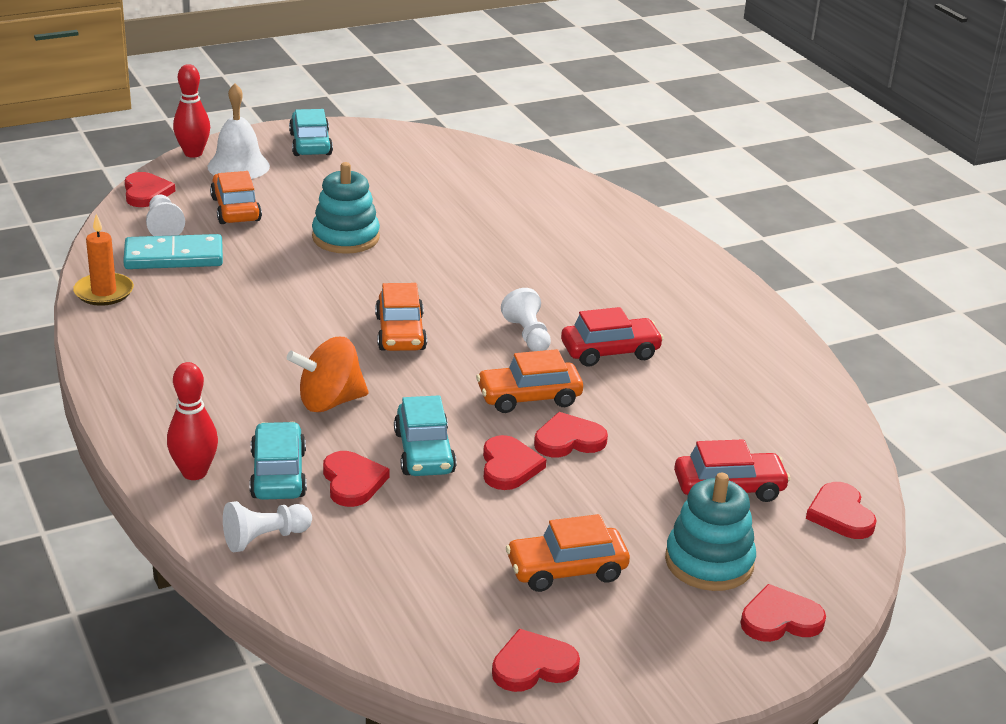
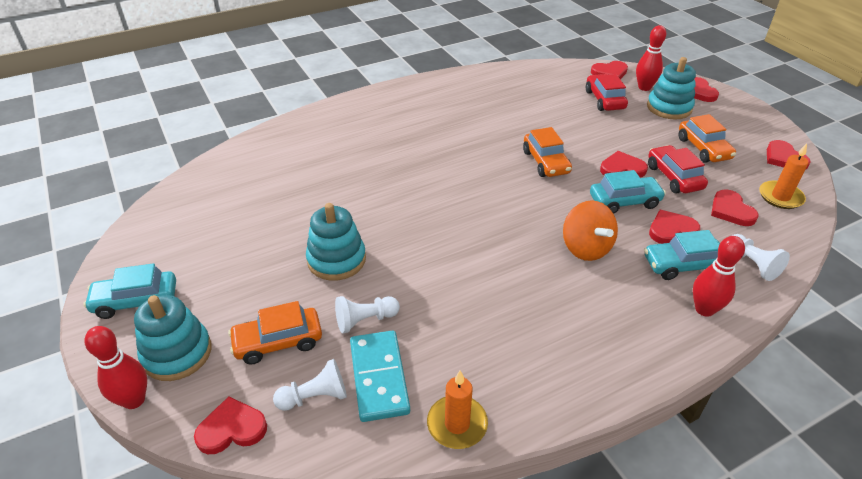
camera: 90 degrees left, 10 degrees up
white bell [208,83,270,179] -> turquoise stacking toy [134,295,212,381]
orange car [375,283,427,351] -> none
white pawn [501,288,551,351] -> white pawn moved to [335,296,400,334]
red heart [534,412,608,457] -> red heart moved to [711,189,759,226]
red car [561,307,664,367] -> red car moved to [648,145,708,193]
none -> red bowling pin [636,25,666,91]
none -> orange candle [759,143,808,209]

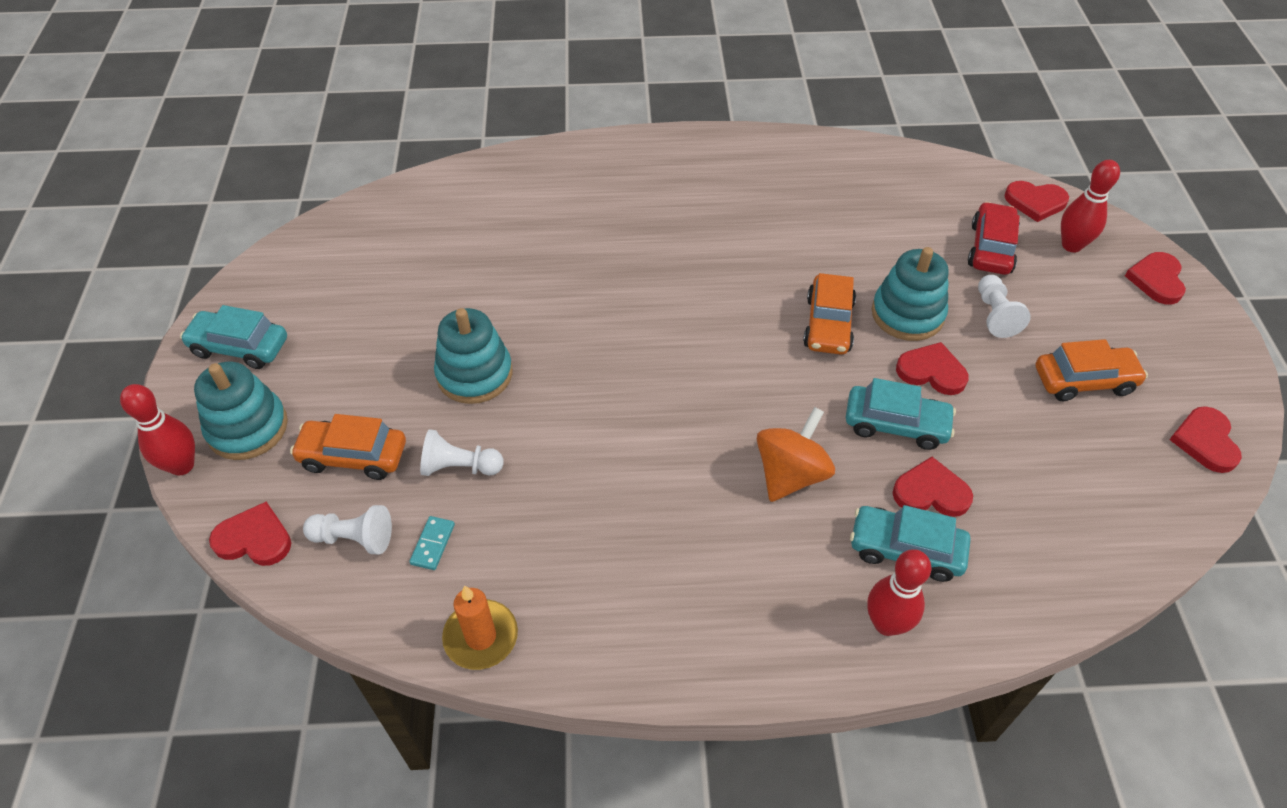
camera: 25 degrees right, 10 degrees up
turquoise domino [350,330,410,422] -> turquoise domino [409,516,455,570], size x0.46
orange spinning top [563,200,618,261] -> orange spinning top turned 150 degrees counterclockwise [757,407,835,502]
turquoise stacking toy [647,57,696,119] -> turquoise stacking toy moved to [872,247,949,341]
red car [648,145,708,193] -> none
orange car [678,114,736,163] -> orange car turned 105 degrees counterclockwise [1036,339,1148,401]
red heart [711,189,759,226] -> none
white pawn [732,234,790,281] -> white pawn moved to [978,275,1031,338]
orange candle [759,143,808,209] -> none

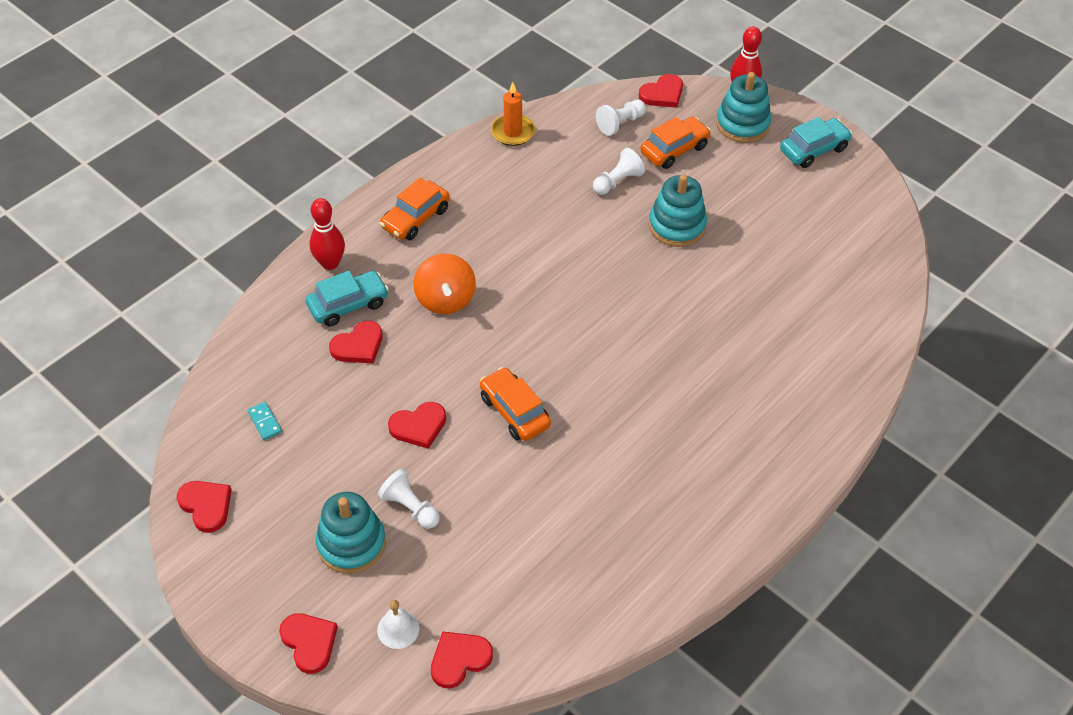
camera: 135 degrees right, 0 degrees up
turquoise domino [409,516,455,570] -> turquoise domino moved to [247,402,282,440]
turquoise car [846,378,956,450] -> none
turquoise stacking toy [872,247,949,341] -> turquoise stacking toy moved to [316,492,386,574]
red car [968,202,1020,275] -> none
orange car [1036,339,1148,401] -> orange car moved to [380,178,450,240]
red bowling pin [1061,160,1120,252] -> white bell [377,600,420,649]

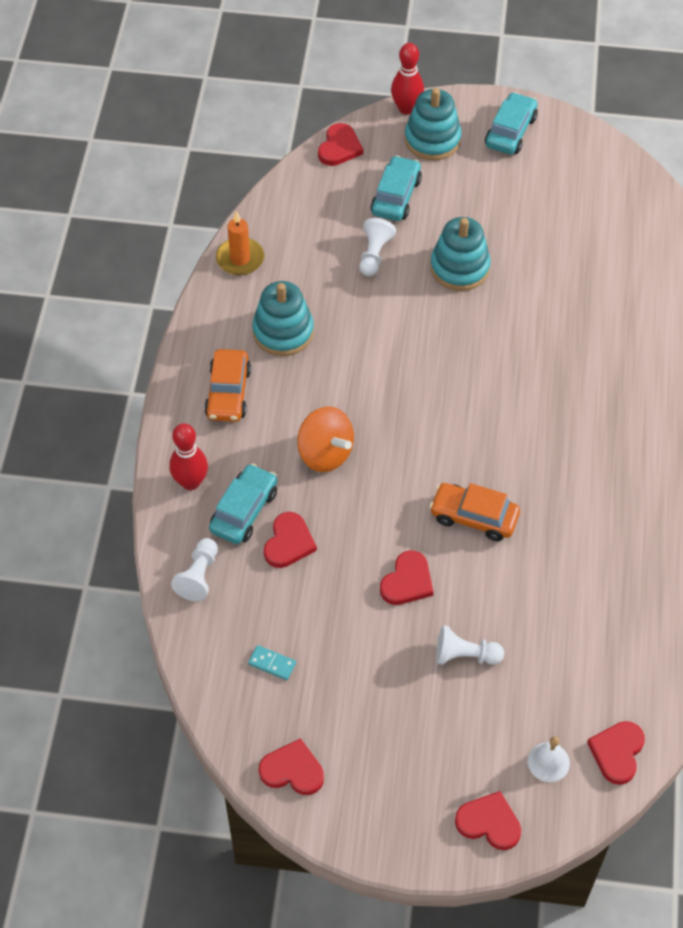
camera: 35 degrees left, 5 degrees up
turquoise stacking toy [316,492,386,574] -> turquoise stacking toy moved to [252,281,314,356]
white pawn [596,100,646,136] -> white pawn moved to [171,538,218,601]
orange car [640,117,711,169] -> turquoise car [370,155,422,221]

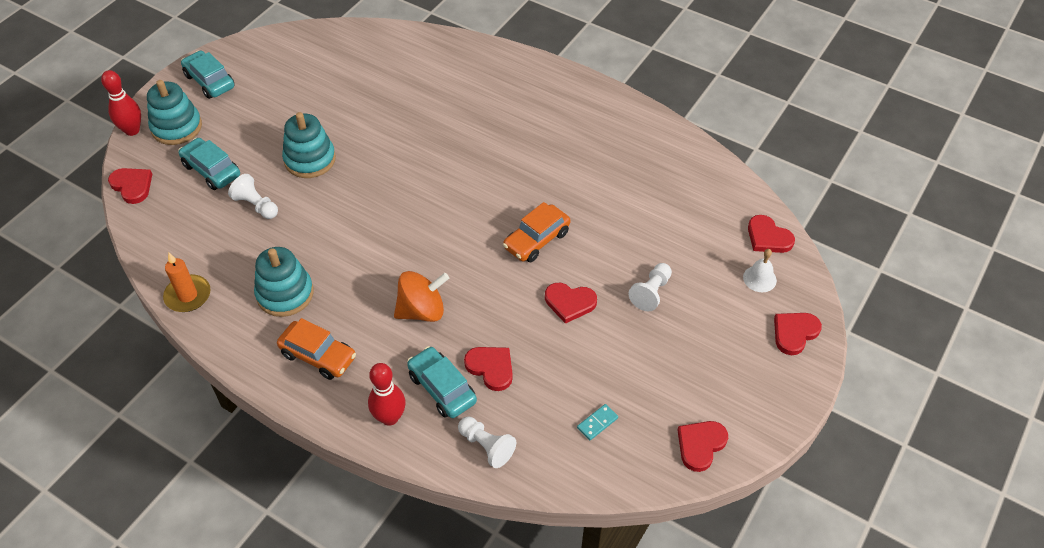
camera: 65 degrees left, 5 degrees down
red heart [380,550,434,605] -> red heart turned 135 degrees clockwise [545,283,597,324]

